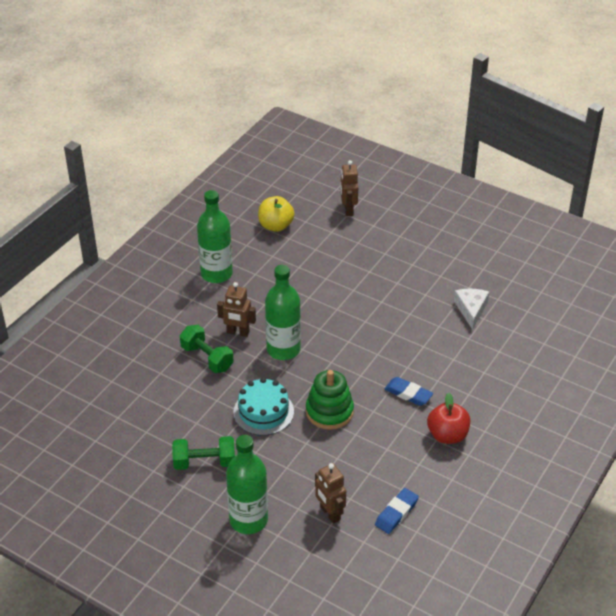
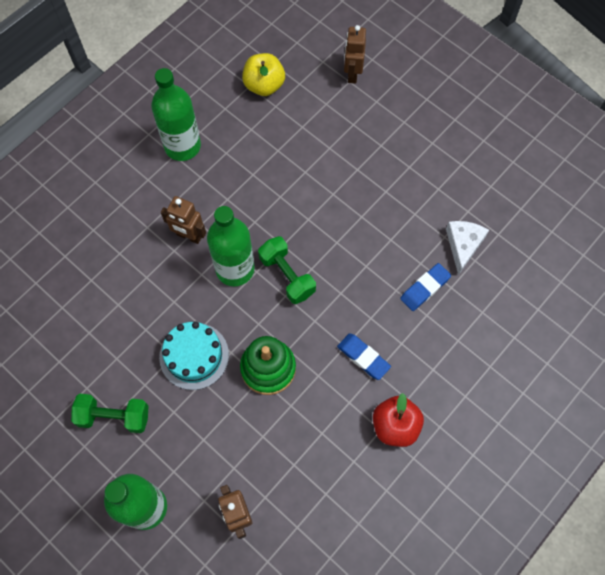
camera: 10 degrees right, 25 degrees up
green dumbbell [180,325,234,373] -> green dumbbell moved to [258,236,316,304]
blue eraser [375,488,419,534] -> blue eraser moved to [400,263,451,311]

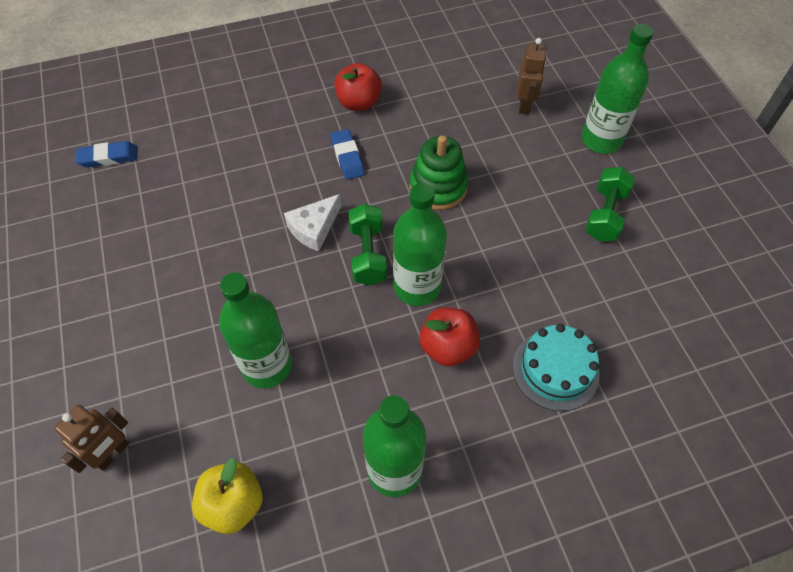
camera: 150 degrees left, 10 degrees down
green dumbbell [71,394,148,433] -> green dumbbell turned 75 degrees clockwise [585,167,635,241]
turquoise cake [159,321,229,390] -> turquoise cake moved to [513,324,600,411]
brown robot [161,196,206,244] -> red apple [419,307,480,366]
blue eraser [400,263,451,311] -> blue eraser moved to [76,141,137,168]
white cheese [446,221,489,275] -> white cheese moved to [284,194,341,252]
none -> green bottle [219,273,292,388]

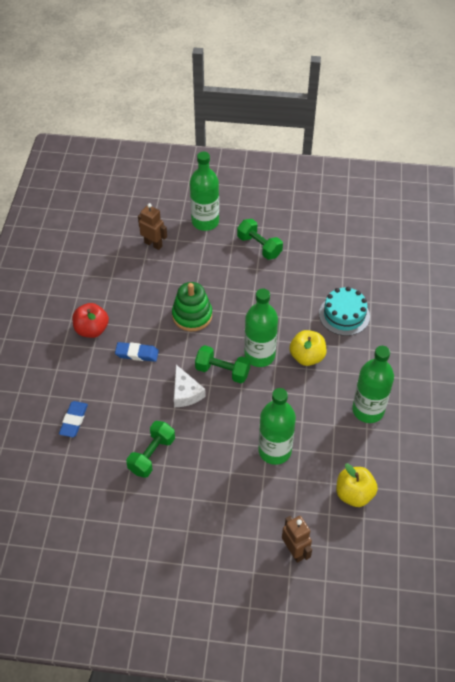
camera: 65 degrees left, 5 degrees down
blue eraser [76,141,137,168] -> blue eraser moved to [59,401,88,437]
red apple [419,307,480,366] -> yellow apple [290,330,326,366]
none -> green dumbbell [126,421,175,478]

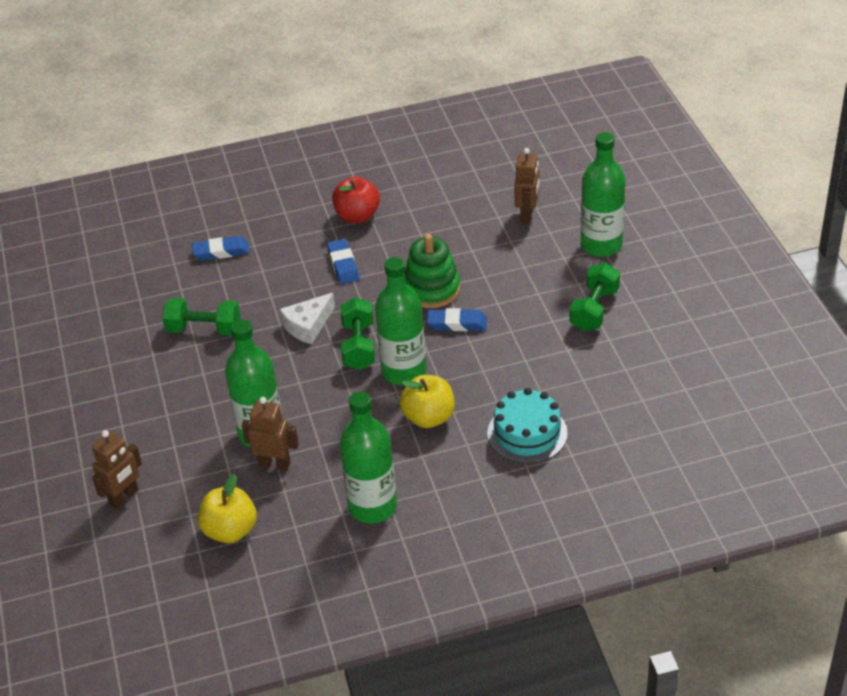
camera: 70 degrees right, 10 degrees down
none -> brown robot [242,397,299,470]
none -> blue eraser [427,308,487,331]

